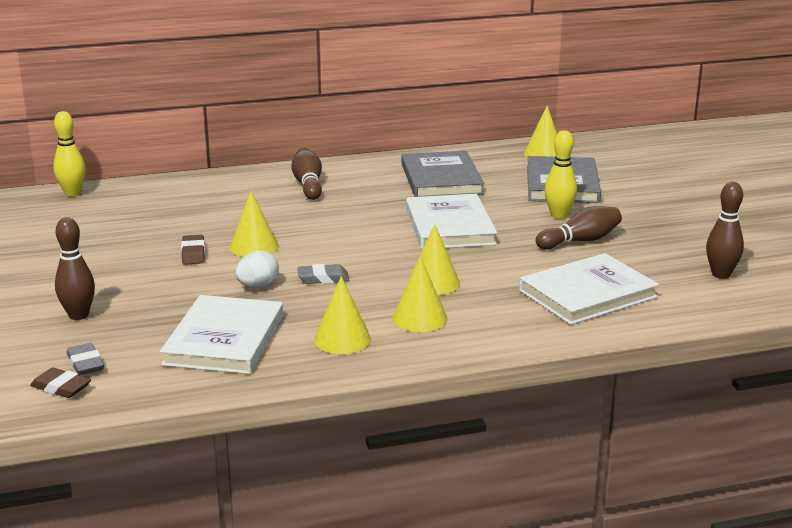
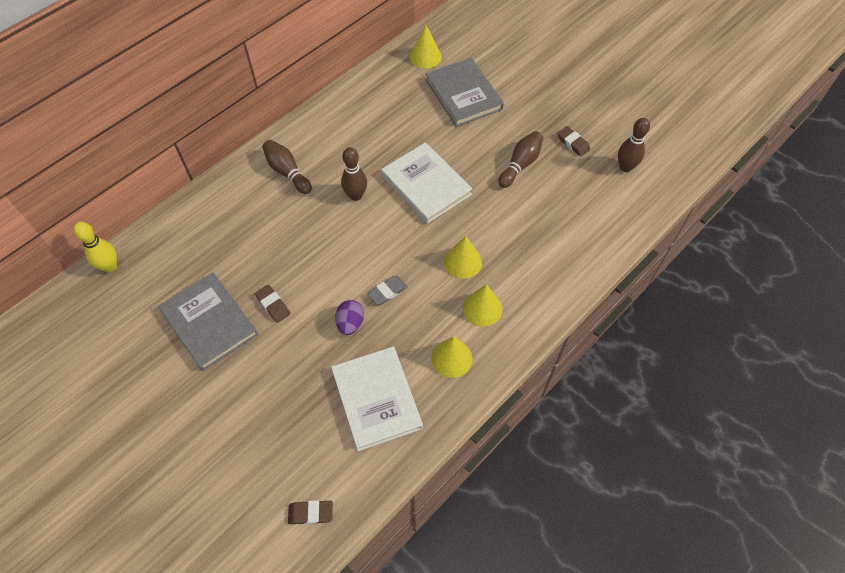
camera: 30 degrees left, 35 degrees up
brown bowling pin [55,217,95,320] -> brown bowling pin moved to [341,147,367,201]
grey eraser [67,343,104,375] -> none
yellow cone [230,191,279,257] -> none
white egg [236,251,279,288] -> purple egg [335,300,364,335]
grey book [402,151,484,197] -> grey book moved to [158,272,258,371]
white book [519,253,659,325] -> none
yellow bowling pin [544,130,577,219] -> none
none -> brown eraser [558,126,590,157]

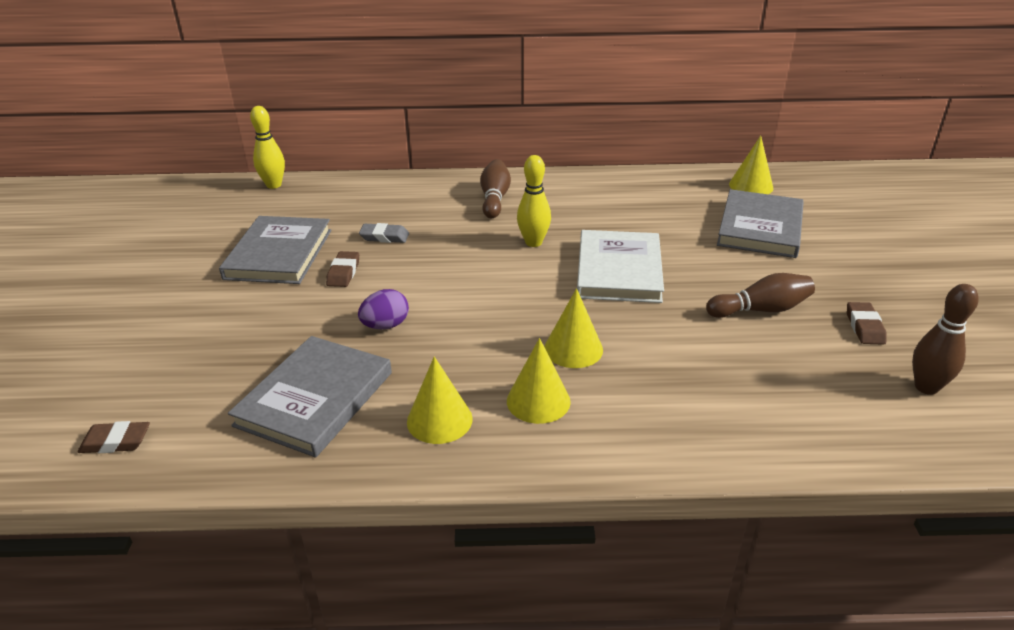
camera: 45 degrees right, 25 degrees down
brown eraser [288,500,333,525] -> brown eraser turned 45 degrees counterclockwise [78,421,150,453]
white book [331,346,423,451] -> grey book [228,336,392,457]
brown bowling pin [341,147,367,201] -> yellow bowling pin [517,155,551,247]
grey eraser [368,276,407,305] -> grey eraser moved to [359,223,409,243]

